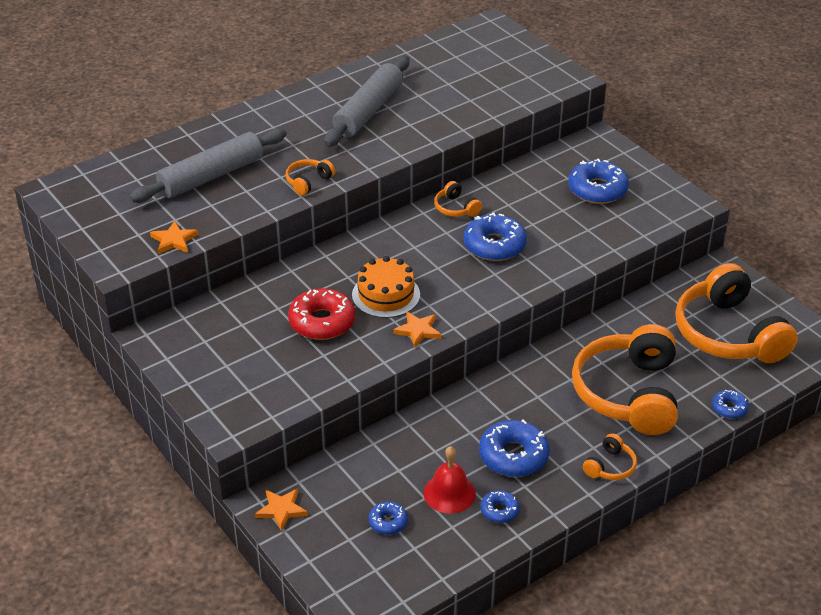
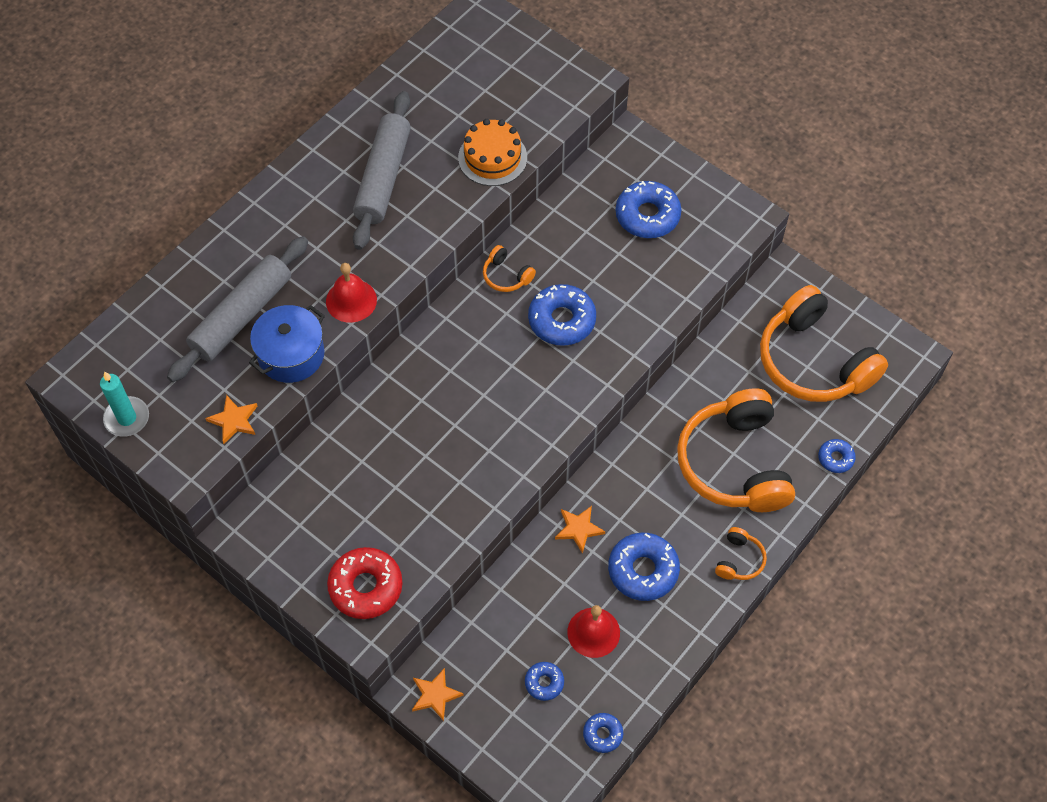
camera: 15 degrees left, 20 degrees up
orange headphones [285,159,335,196] -> red bell [326,263,377,323]
red donut [288,288,355,340] -> red donut moved to [327,547,403,619]
orange cake [352,256,420,318] -> orange cake moved to [458,119,527,186]
orange star [393,312,441,348] -> orange star moved to [555,506,605,554]
blue donut [481,491,520,523] -> blue donut moved to [583,713,623,753]
none -> turquoise candle [100,371,149,437]
none -> blue pot [249,305,325,383]

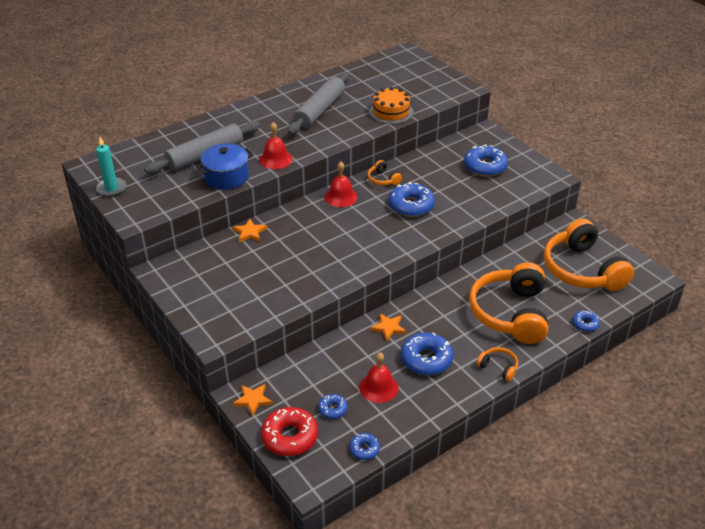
camera: 15 degrees right, 20 degrees down
orange star [205,395,257,444] -> orange star moved to [233,219,267,242]
red donut [327,547,403,619] -> red donut moved to [261,407,318,456]
orange headphones [715,527,767,580] -> orange headphones turned 90 degrees counterclockwise [476,347,518,381]
none -> red bell [325,162,358,207]

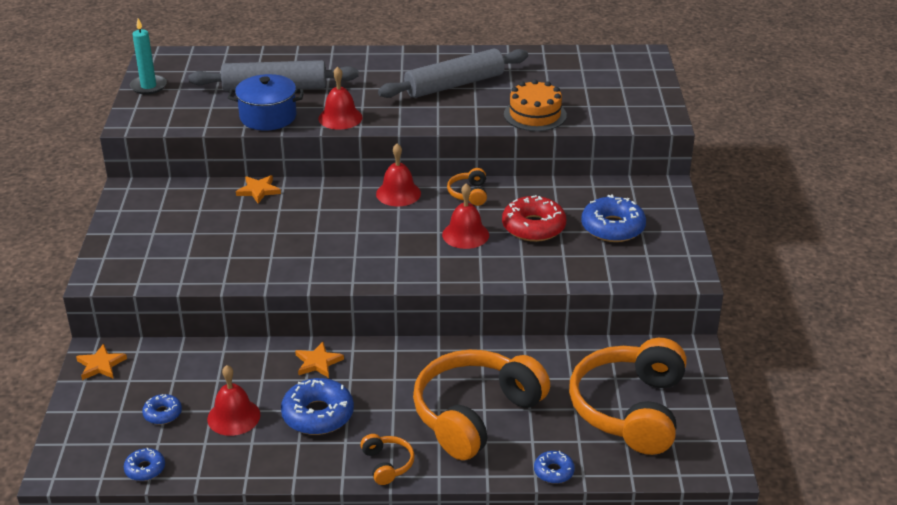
camera: 35 degrees right, 5 degrees down
red donut [261,407,318,456] -> red donut moved to [502,195,566,242]
blue donut [389,182,435,217] -> red bell [442,183,489,249]

